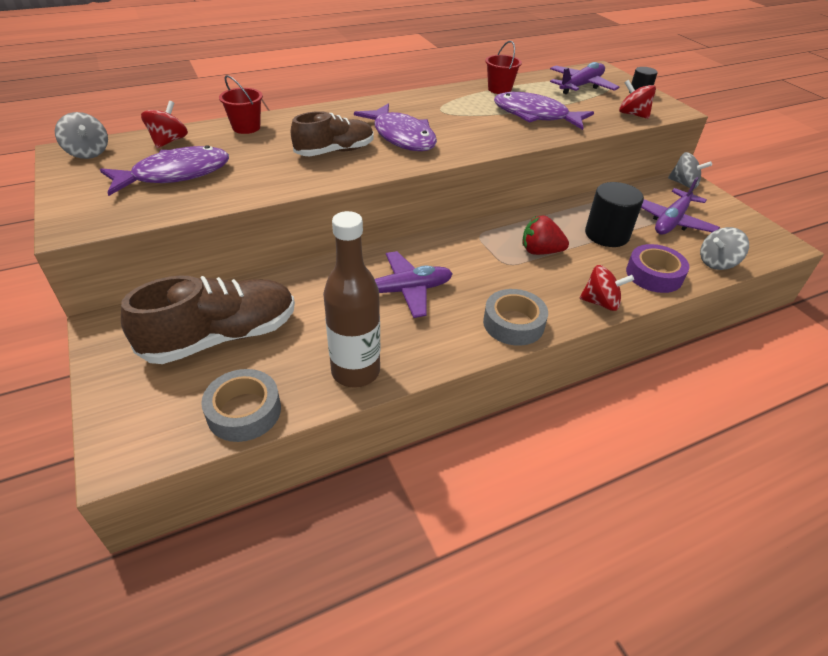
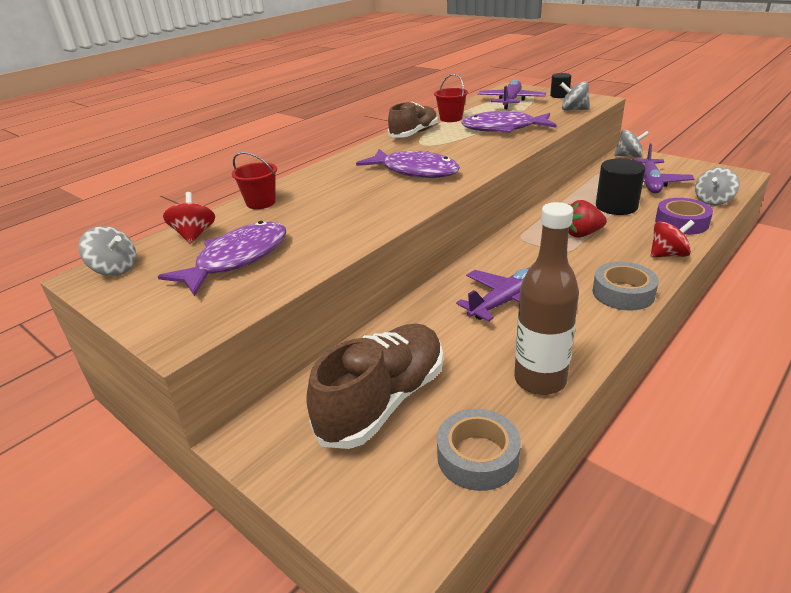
camera: 20 degrees left, 10 degrees down
brown shoe [291,111,374,157] -> brown shoe moved to [388,101,438,138]
red spinning top [619,80,656,119] -> grey spinning top [560,81,590,111]

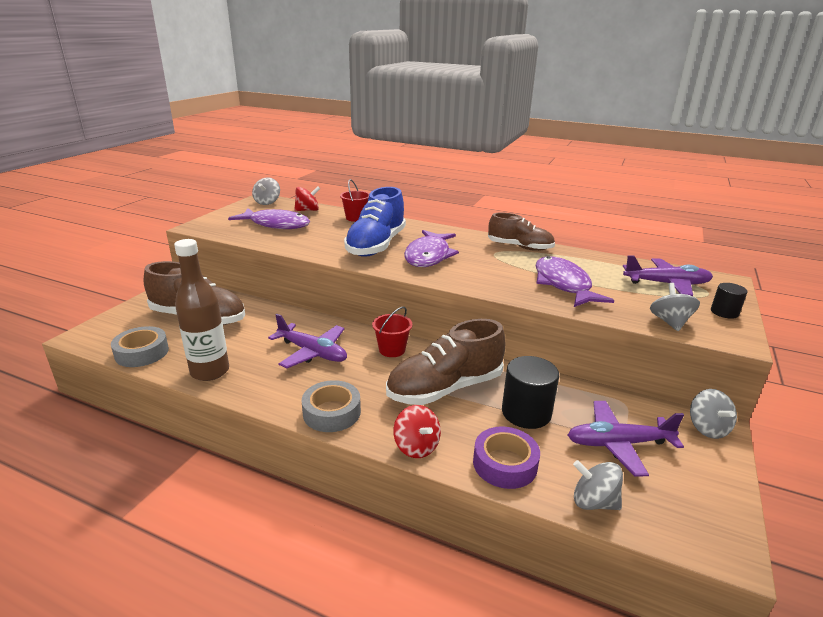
camera: 70 degrees right, 5 degrees down
red bucket [434,74,468,122] -> red bucket moved to [372,306,412,357]
red strawberry [568,200,607,237] -> brown shoe [386,319,505,405]
none -> blue shoe [344,187,406,257]

